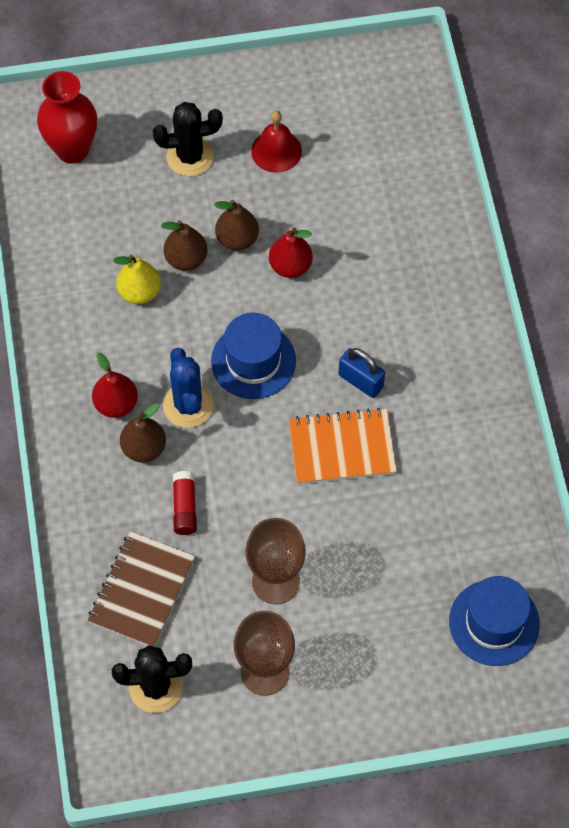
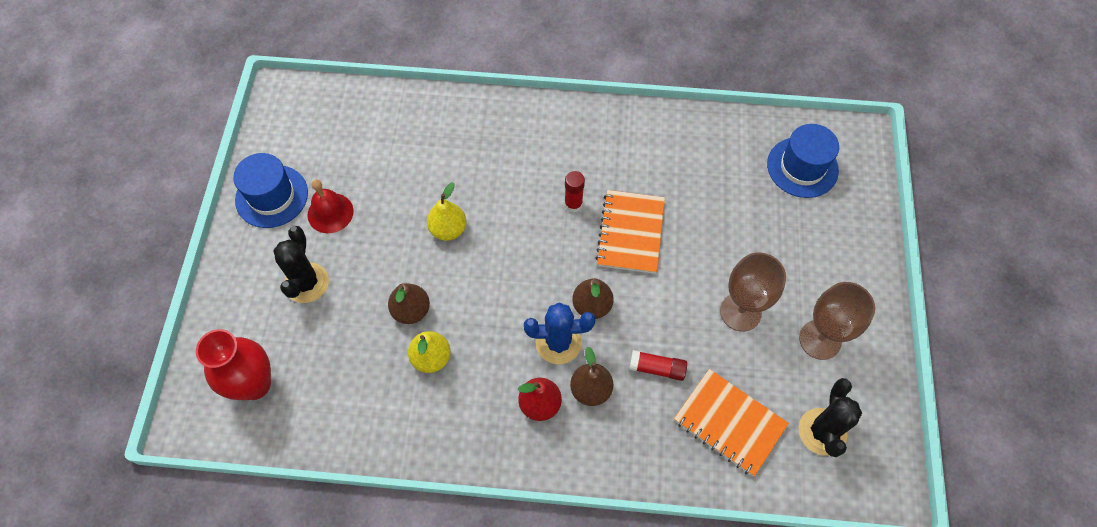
camera: 75 degrees left, 0 degrees up
brown notebook [87,531,195,647] -> orange notebook [674,369,789,476]
blue hat [211,313,296,399] -> blue hat moved to [233,153,308,228]
brown pear [214,200,259,251] -> brown pear moved to [572,278,614,319]
red pear [269,228,313,278] -> yellow pear [427,182,467,241]
blue padlock [339,348,385,398] -> red glue stick [564,171,585,213]

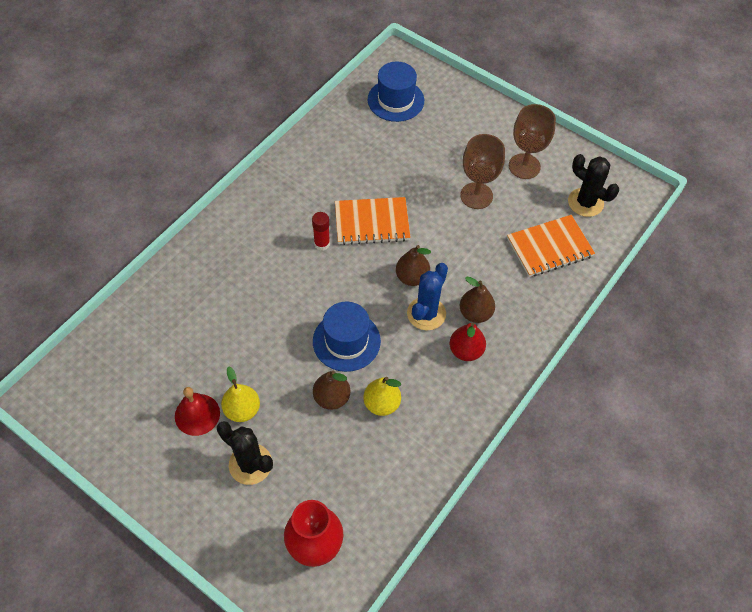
camera: 60 degrees left, 5 degrees down
blue hat [233,153,308,228] -> blue hat moved to [313,302,381,372]
yellow pear [427,182,467,241] -> yellow pear moved to [221,366,260,422]
orange notebook [595,190,665,274] -> orange notebook turned 45 degrees counterclockwise [335,197,410,245]
red glue stick [629,350,687,381] -> none

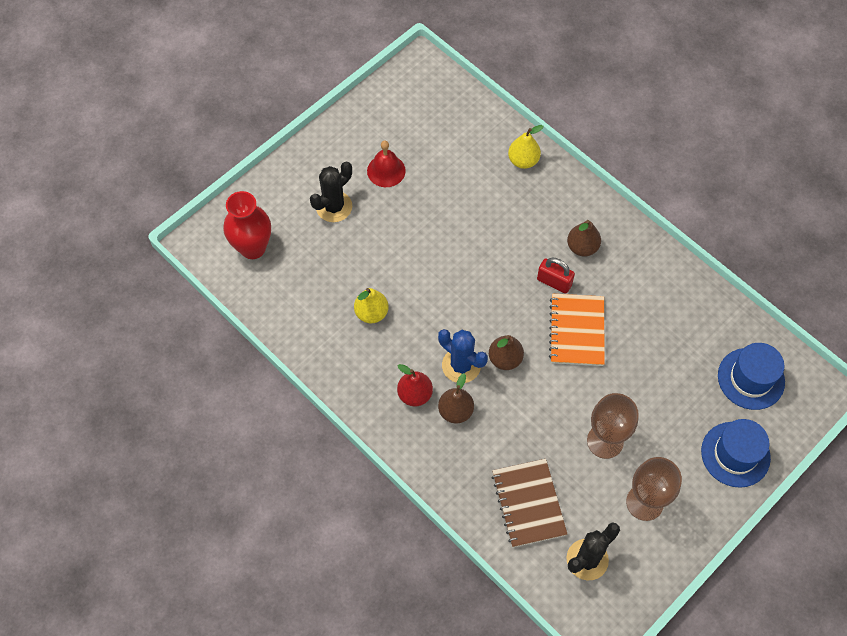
camera: 100 degrees right, 5 degrees up
yellow pear [221,366,260,422] -> yellow pear moved to [508,125,544,169]
red glue stick [312,212,330,251] -> red padlock [537,257,575,294]
blue hat [313,302,381,372] -> blue hat moved to [701,419,771,488]
brown pear [313,371,350,410] -> brown pear moved to [567,220,601,257]
orange notebook [507,215,595,277] -> brown notebook [492,459,567,548]

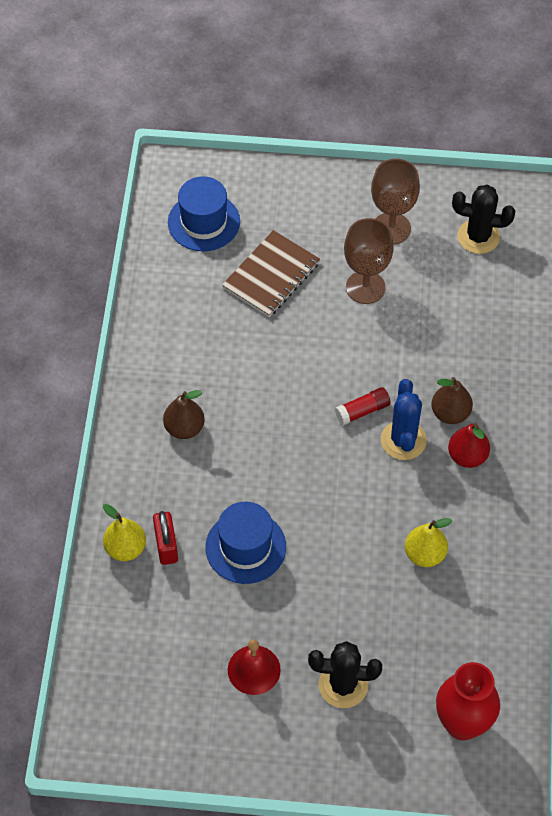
camera: 130 degrees left, 5 degrees down
brown pear [489,335,524,370] -> red glue stick [335,387,391,425]
brown notebook [492,459,567,548] -> brown notebook moved to [222,230,320,317]
red padlock [537,257,575,294] -> red padlock moved to [153,511,178,565]
orange notebook [549,294,605,366] -> none
blue hat [701,419,771,488] -> blue hat moved to [206,502,286,584]

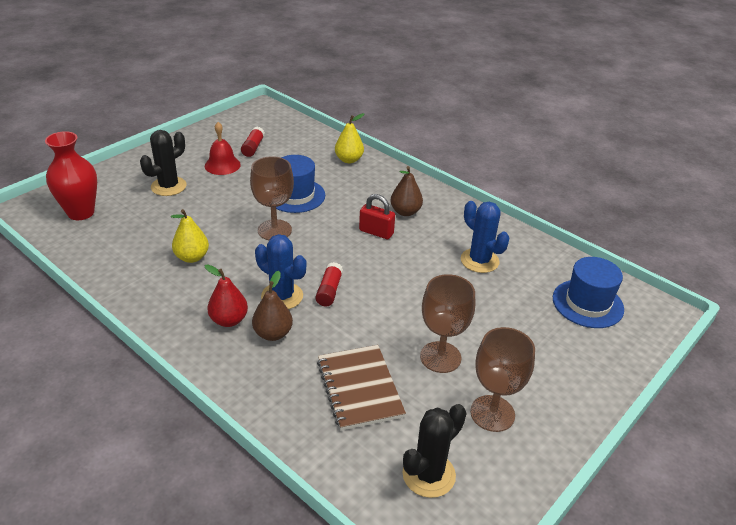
camera: 125 degrees right, 20 degrees down
red padlock [153,511,178,565] -> red padlock moved to [359,194,395,239]
brown notebook [222,230,320,317] -> brown notebook moved to [317,345,406,431]
none -> red glue stick [241,127,265,157]
none -> brown goblet [250,156,294,240]
none -> blue cactus [461,201,510,273]

